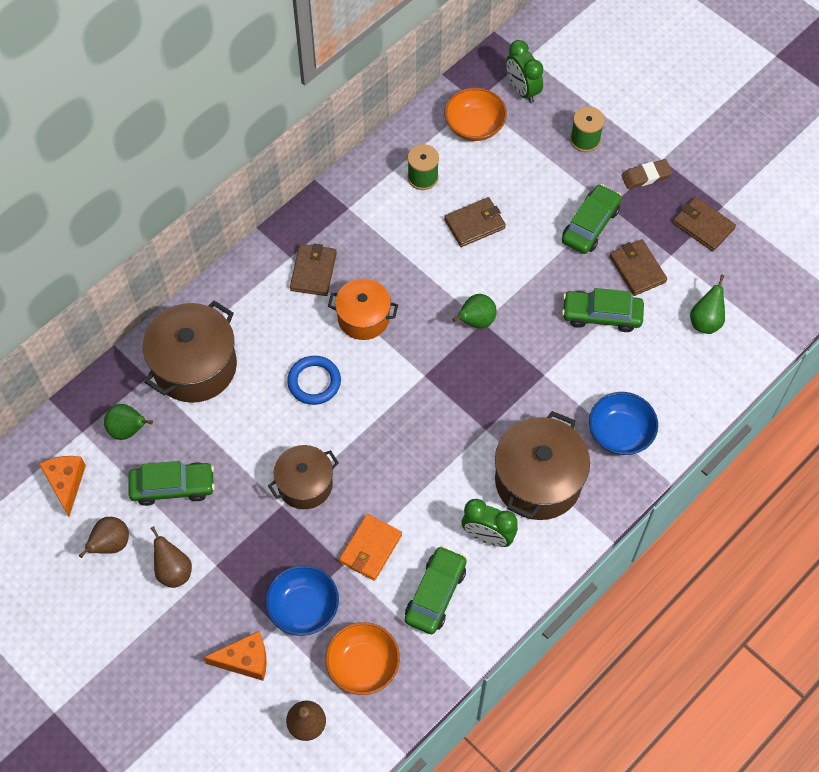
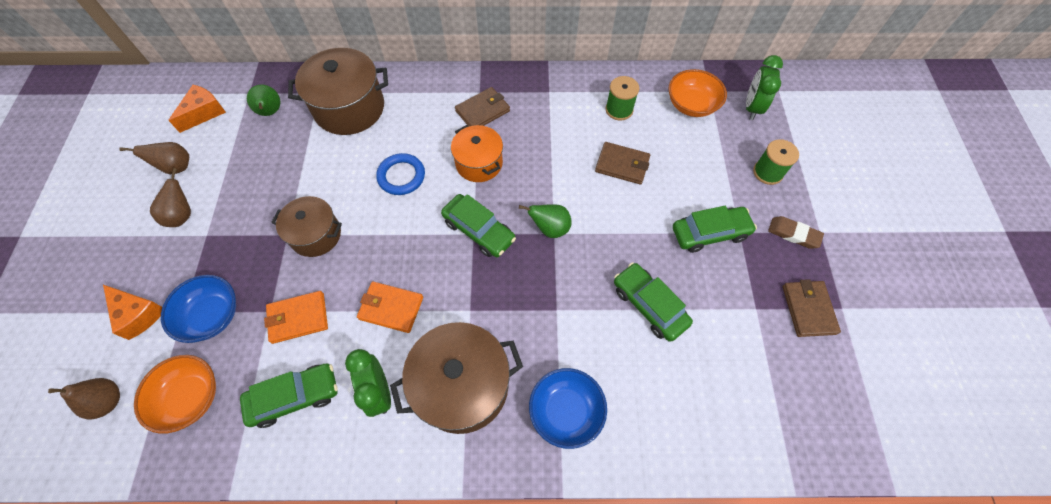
camera: 45 degrees right, 0 degrees up
green car [128,461,215,506] -> green car moved to [441,194,516,257]
brown wallet [609,239,667,296] -> none
green pear [690,275,725,334] -> none
none -> orange wallet [357,281,423,333]

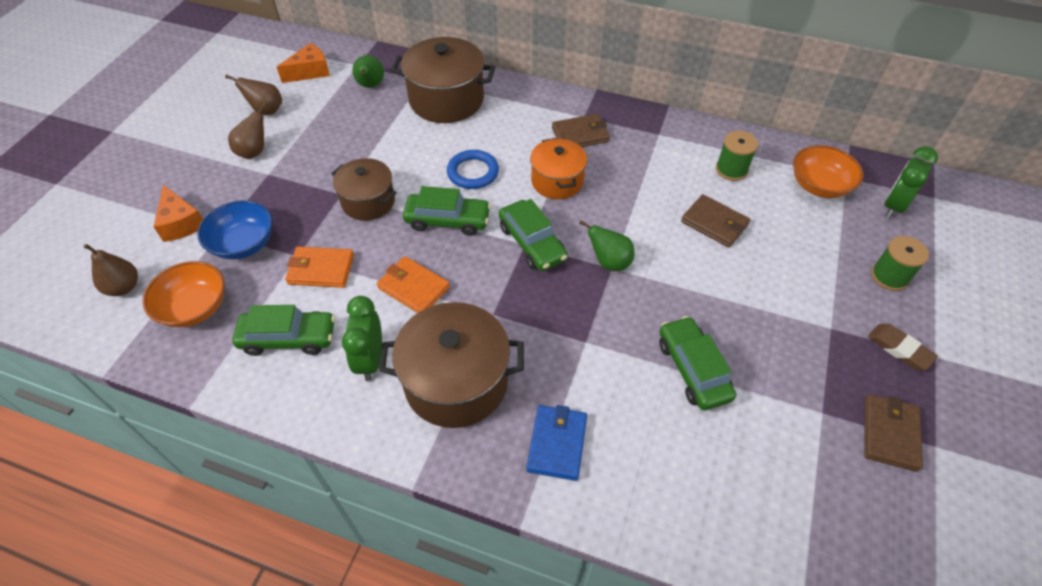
camera: 20 degrees right, 10 degrees down
blue bowl [529,368,607,449] -> blue wallet [526,405,587,481]
green car [673,206,757,253] -> green car moved to [403,186,491,236]

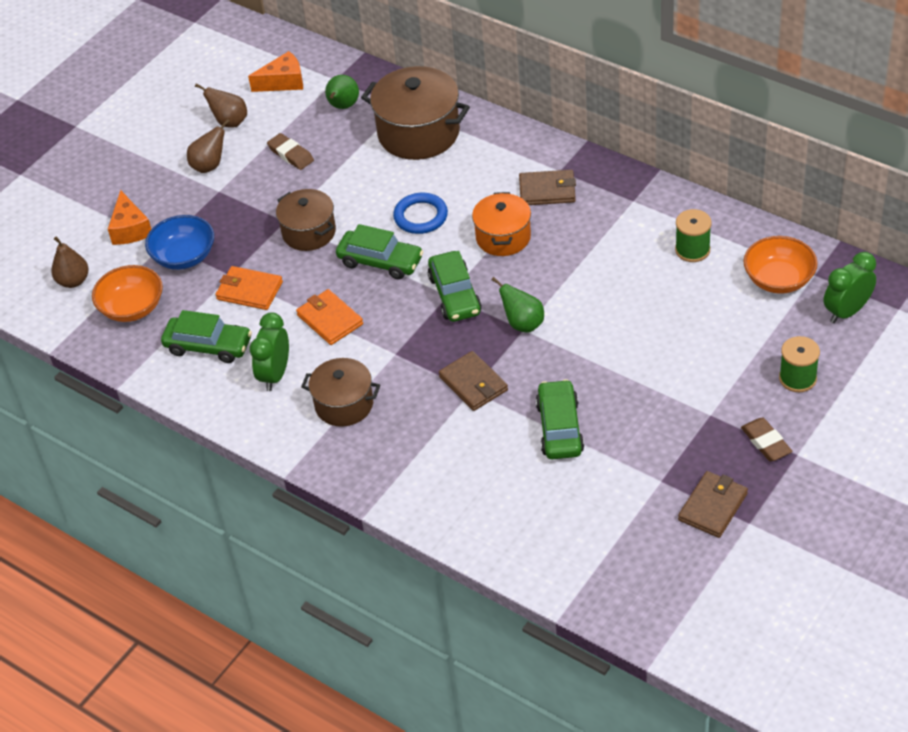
camera: 20 degrees right, 5 degrees down
brown pot [379,302,524,428] -> brown pot [301,358,380,427], size x0.63
blue wallet [526,405,587,481] -> none
brown wallet [681,194,750,248] -> brown wallet moved to [439,351,508,411]
none -> brown eraser [267,133,314,170]

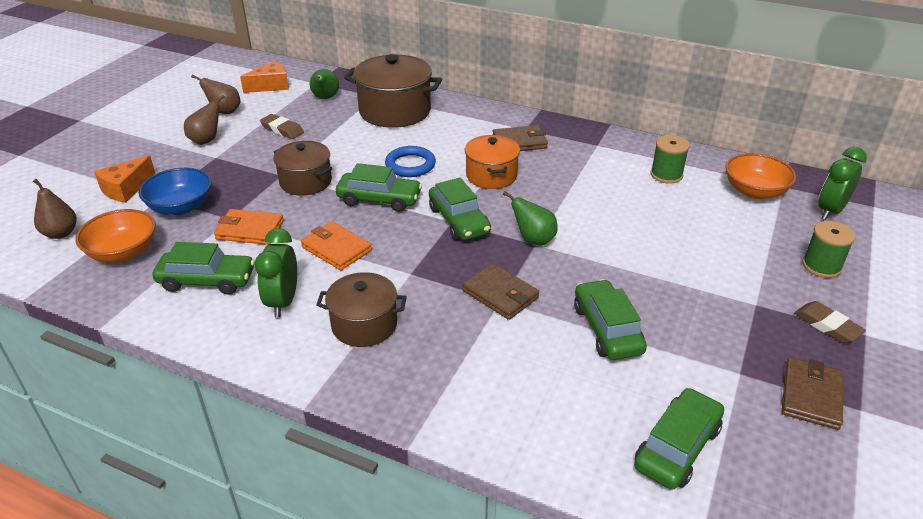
camera: 15 degrees left, 10 degrees down
orange cheese [108,190,151,245] -> orange cheese turned 60 degrees clockwise [94,155,156,203]
none -> green car [634,388,724,490]

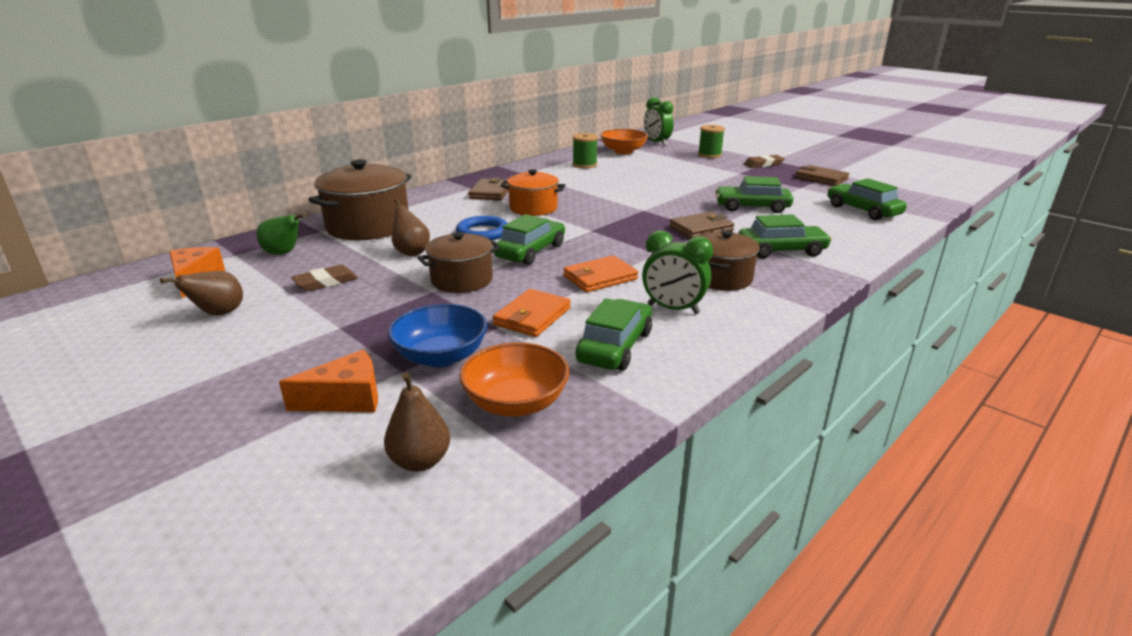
camera: 70 degrees left, 10 degrees down
orange cheese [94,155,156,203] -> orange cheese turned 75 degrees counterclockwise [279,350,378,412]
brown pear [184,95,225,145] -> brown pear moved to [392,198,430,256]
green car [429,178,491,240] -> green car moved to [738,215,832,259]
green pear [503,191,558,245] -> none

